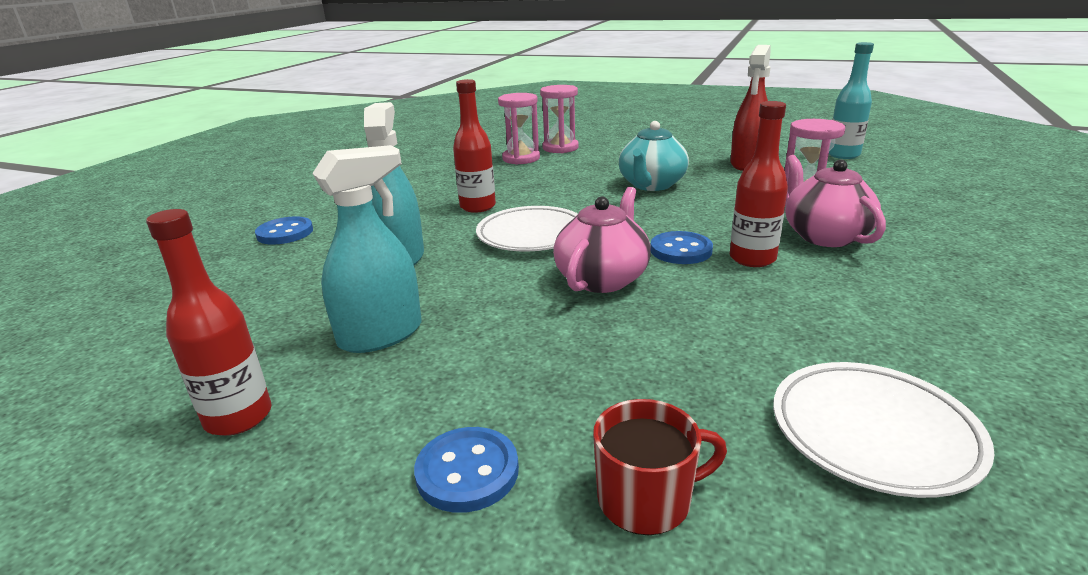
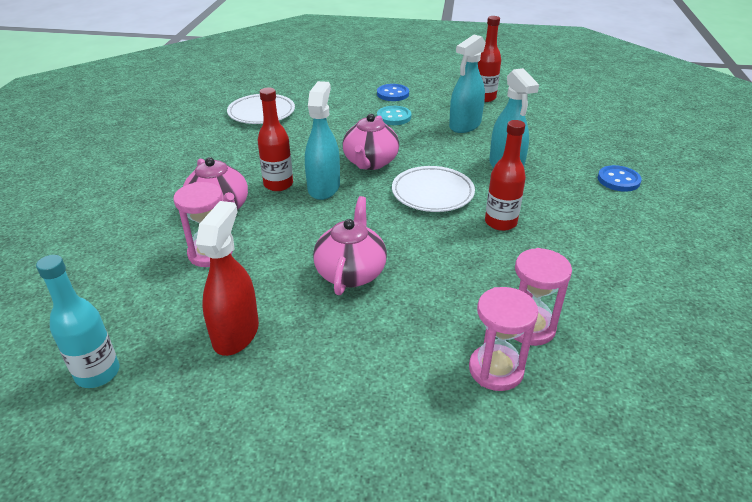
camera: 165 degrees right, 10 degrees up
red mug [593,399,727,535] -> none
turquoise teapot [619,121,689,191] -> pink teapot [313,196,387,295]
blue button [650,231,713,264] -> turquoise spray bottle [305,81,340,200]
none -> turquoise button [377,106,411,125]

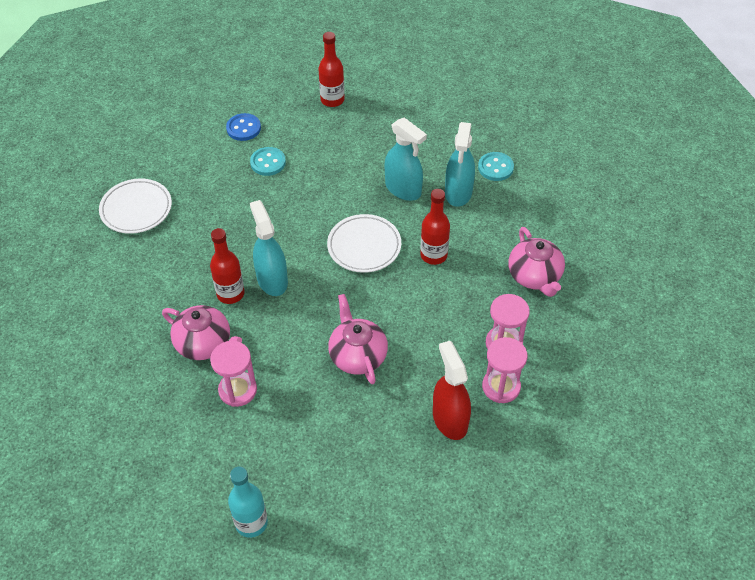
camera: 30 degrees left, 15 degrees up
red spray bottle [196,201,259,356] -> red spray bottle moved to [433,341,471,440]
pink teapot [342,114,399,170] -> pink teapot moved to [508,227,565,297]
turquoise spray bottle [449,34,486,133] -> turquoise spray bottle moved to [445,122,475,207]
blue button [598,165,642,192] -> turquoise button [478,152,514,181]

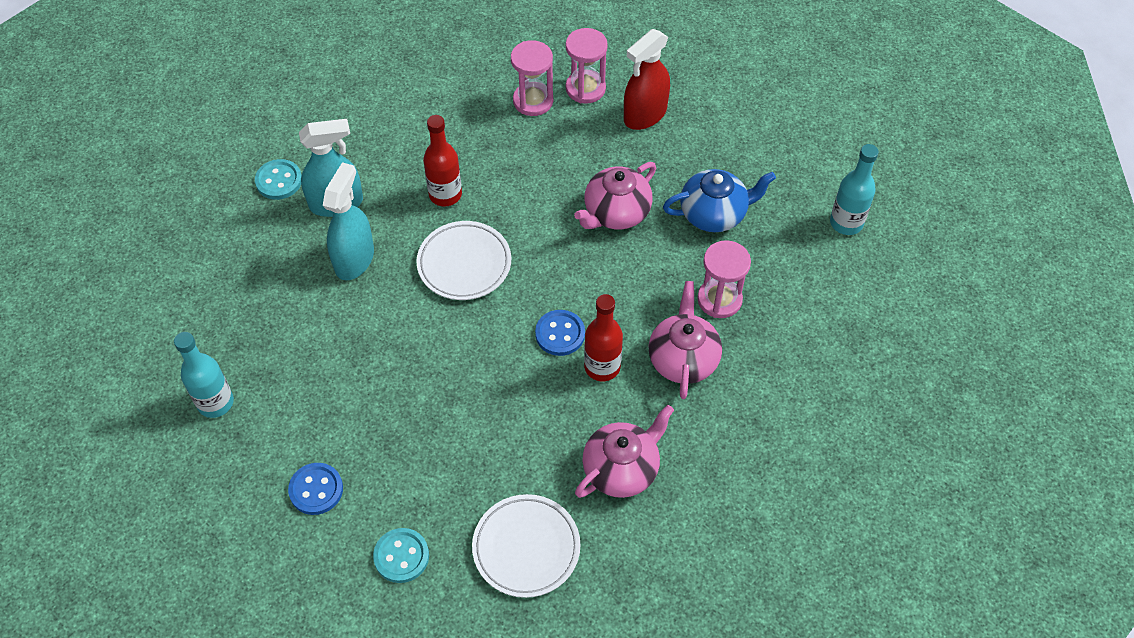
camera: 115 degrees left, 5 degrees up
turquoise button [250,147,286,176] -> turquoise button moved to [373,528,429,583]
turquoise spray bottle [250,200,288,296] -> blue button [535,310,585,356]
red bottle [318,32,345,107] -> turquoise bottle [174,332,234,418]
pink teapot [508,227,565,297] -> pink teapot moved to [575,405,674,498]
none -> blue teapot [663,169,776,232]

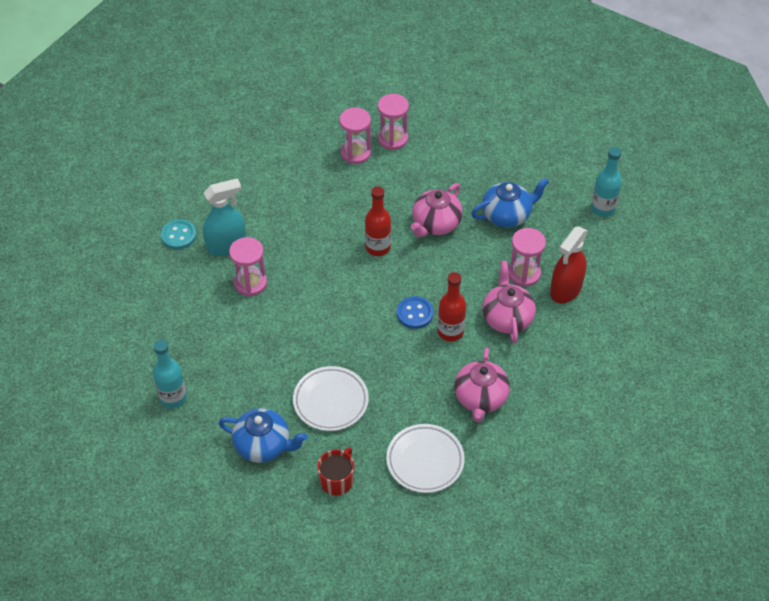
camera: 10 degrees left, 5 degrees down
blue button [288,463,343,515] -> blue teapot [218,408,308,463]
turquoise spray bottle [323,162,374,280] -> pink hourglass [229,237,267,296]
turquoise button [373,528,429,583] -> red mug [317,447,354,496]
white plate [416,221,511,300] -> white plate moved to [293,366,369,431]
red bottle [423,115,462,206] -> red bottle moved to [365,186,391,256]
pink teapot [575,405,674,498] -> pink teapot turned 150 degrees clockwise [454,347,510,422]
red spray bottle [624,29,670,130] -> red spray bottle moved to [550,226,588,304]

